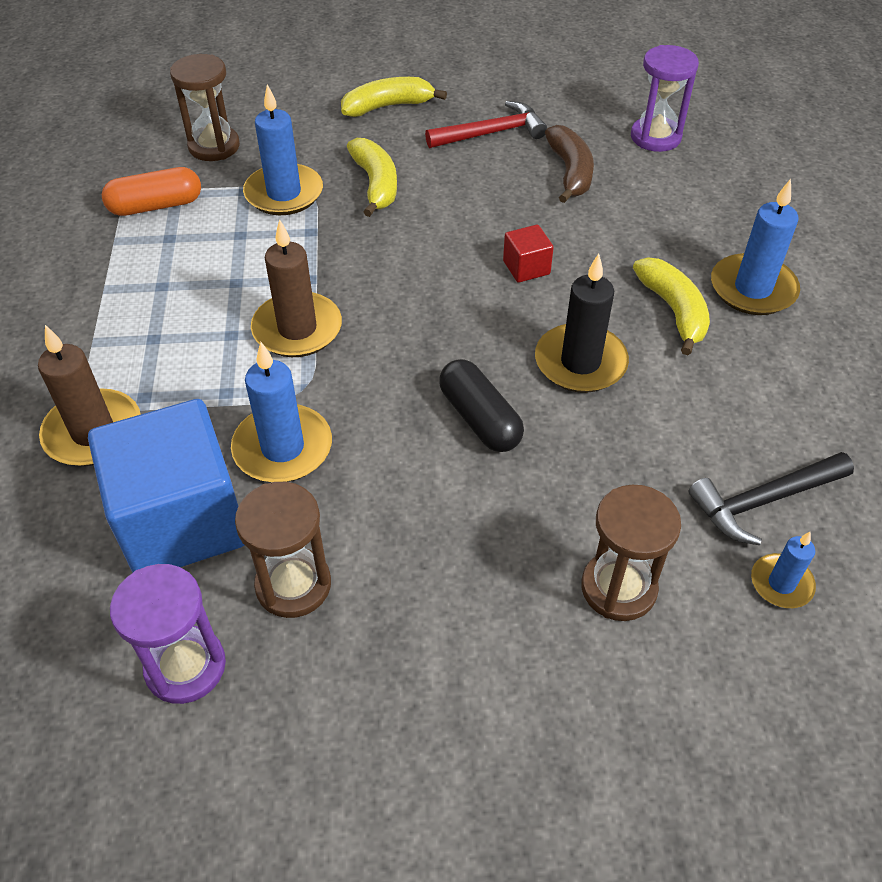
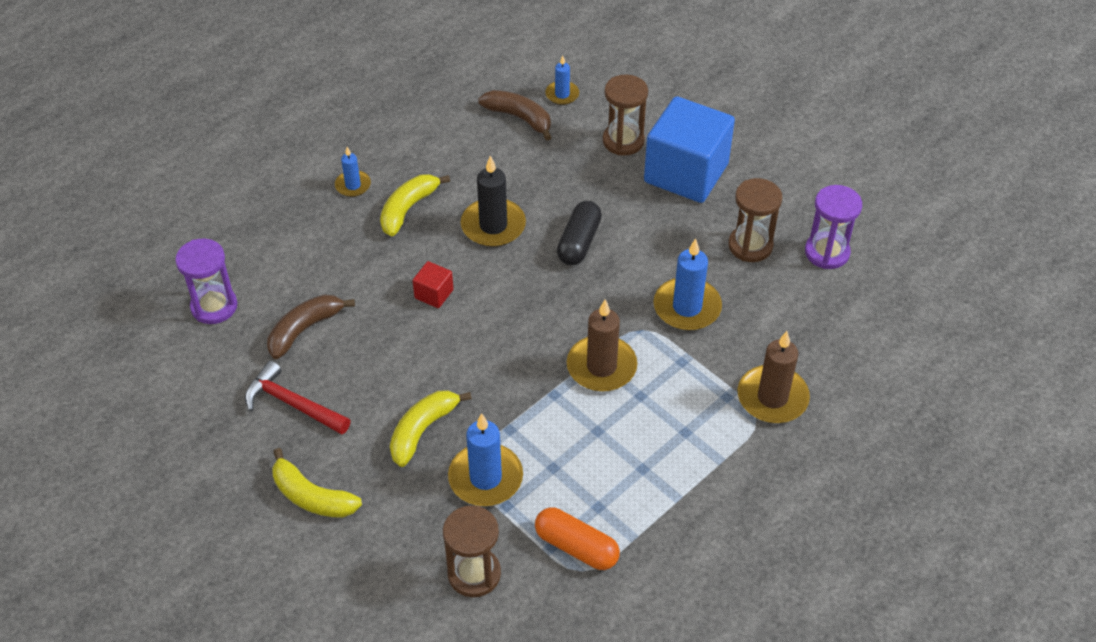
camera: 130 degrees left, 0 degrees up
blue cube [88,399,244,573] -> blue cube moved to [644,96,735,203]
black hammer [688,452,854,545] -> brown banana [478,90,552,141]
blue candle [711,179,800,315] -> blue candle [335,147,371,197], size x0.57

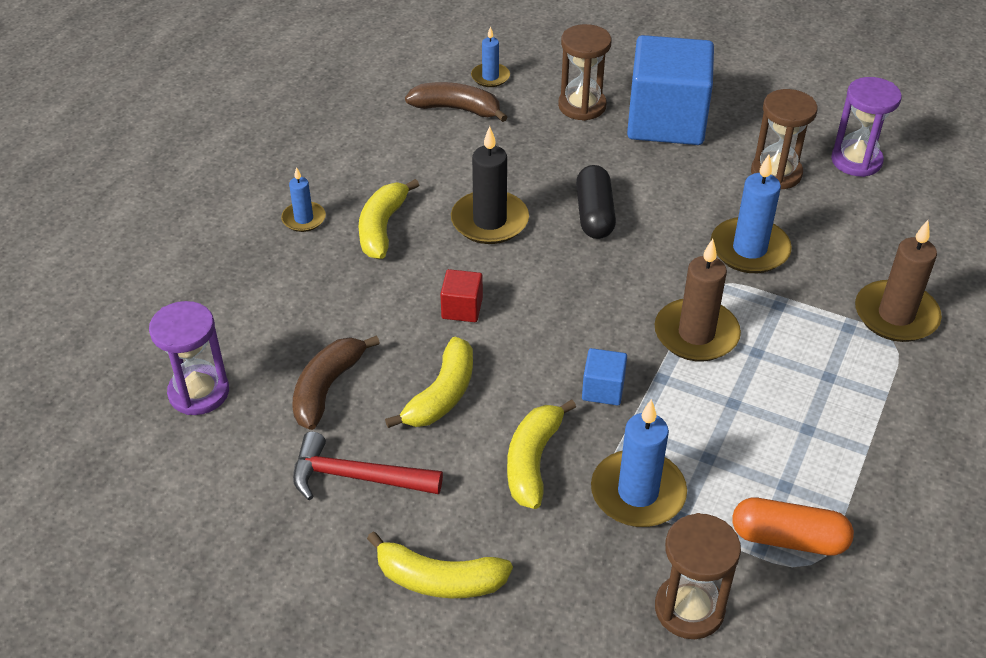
camera: 20 degrees left, 5 degrees down
none -> yellow banana [385,337,473,428]
none -> blue cube [582,348,627,405]

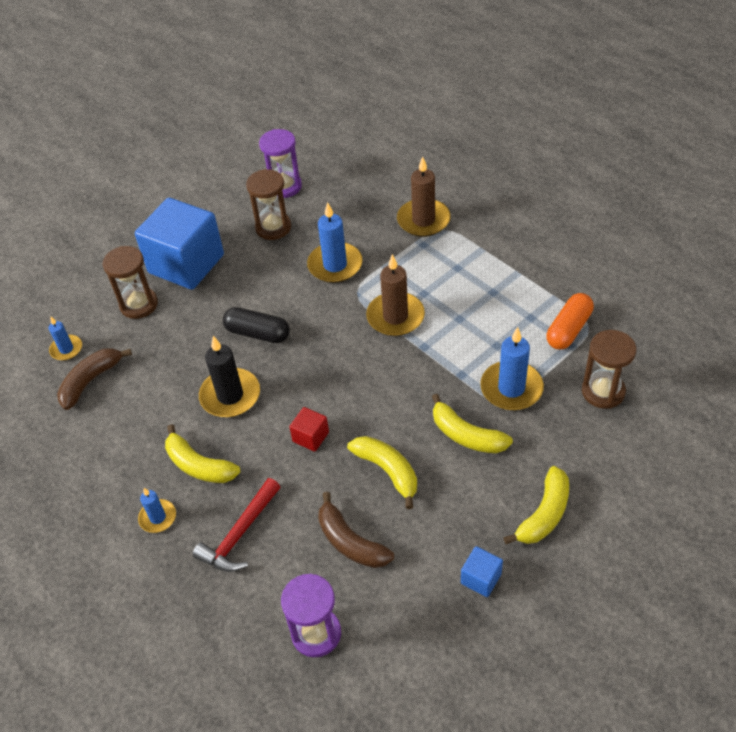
camera: 65 degrees left, 5 degrees up
red hammer [293,432,443,500] -> red hammer moved to [193,478,280,572]
blue cube [582,348,627,405] -> blue cube moved to [461,546,503,597]

